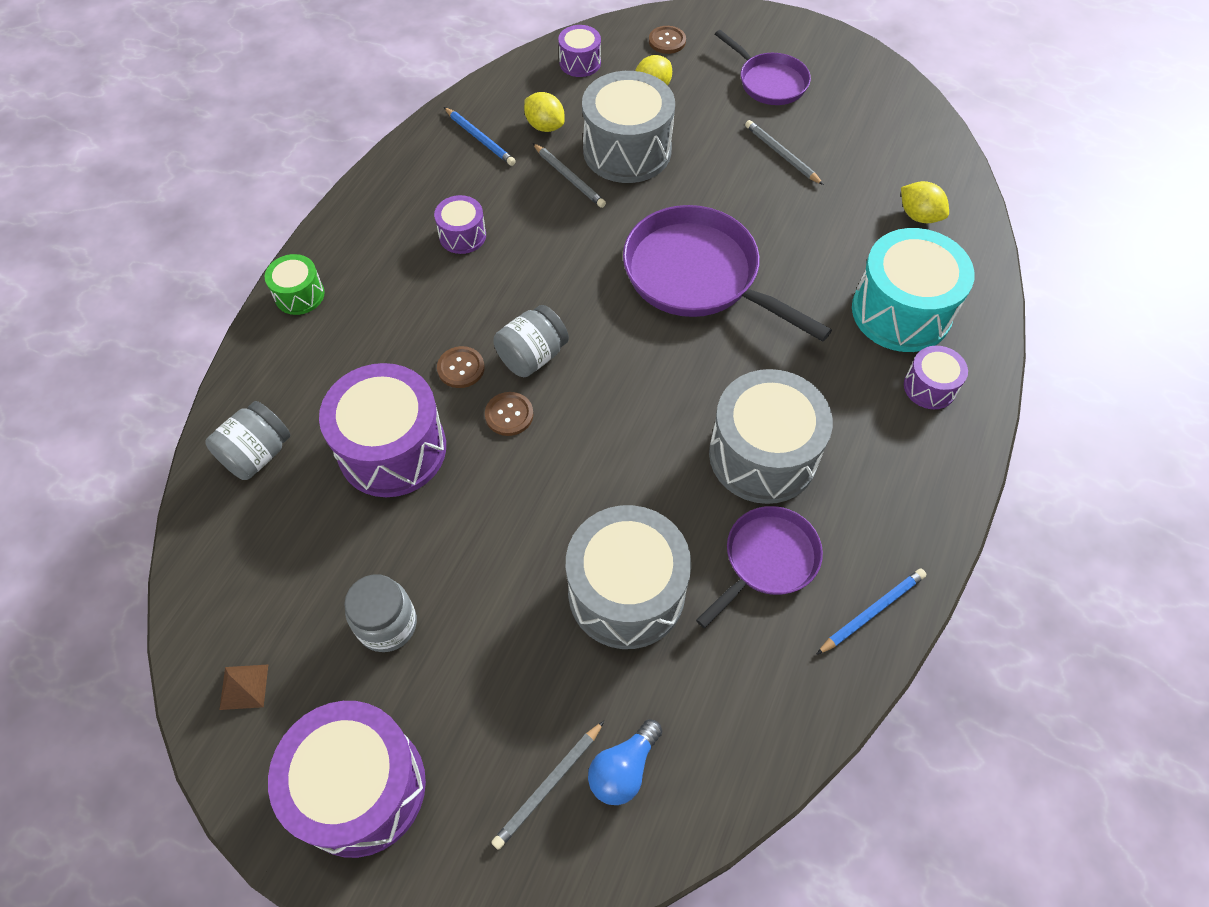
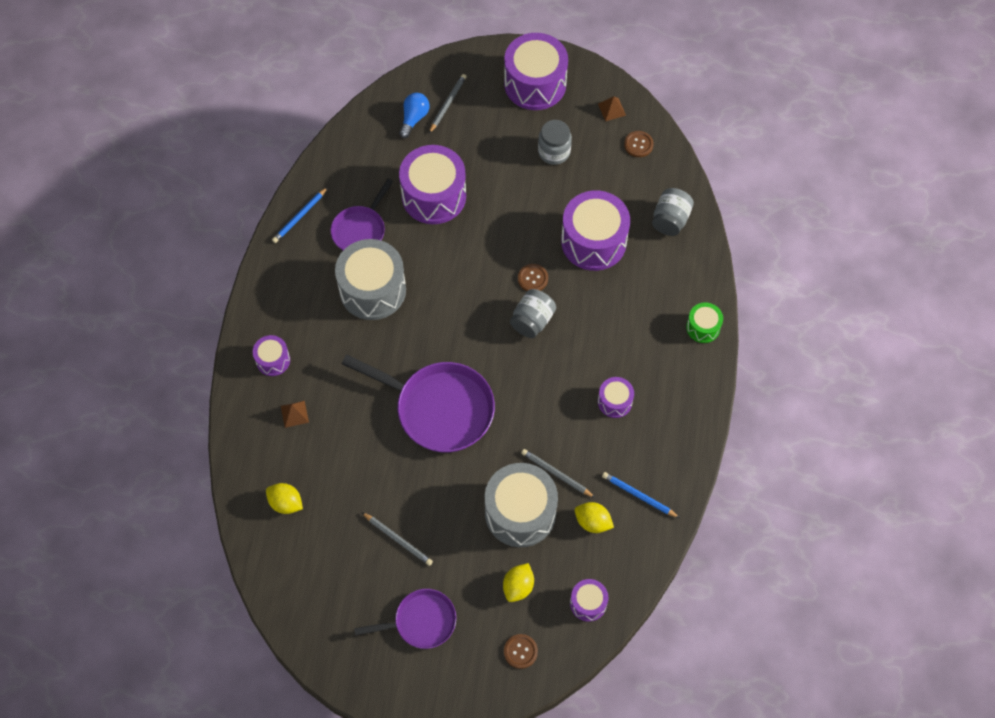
camera: 165 degrees right, 5 degrees up
brown button [437,346,485,388] -> brown button moved to [624,131,654,157]
grey drum [566,505,691,649] -> purple drum [399,145,466,224]
purple pan [715,30,811,105] -> purple pan turned 135 degrees clockwise [354,589,456,649]
turquoise drum [852,228,975,352] -> brown pyramid [281,401,309,428]

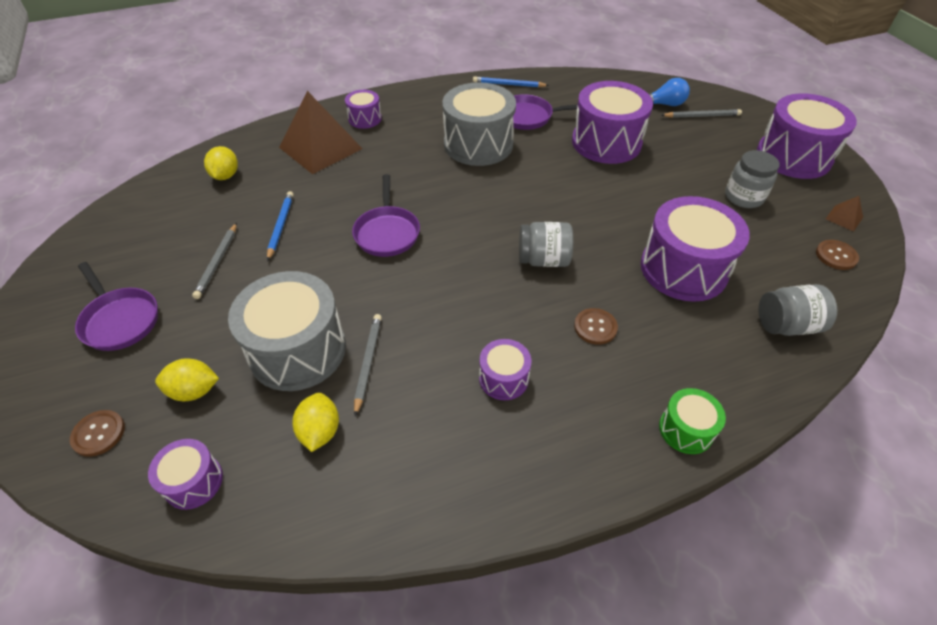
camera: 60 degrees right, 15 degrees down
brown pyramid [281,401,309,428] -> brown pyramid [279,91,362,174], size x2.43
purple pan [342,355,495,453] -> purple pan [352,174,420,257], size x0.59
brown button [518,264,548,291] -> brown button moved to [574,308,618,345]
blue pencil [602,472,680,518] -> blue pencil moved to [267,191,294,261]

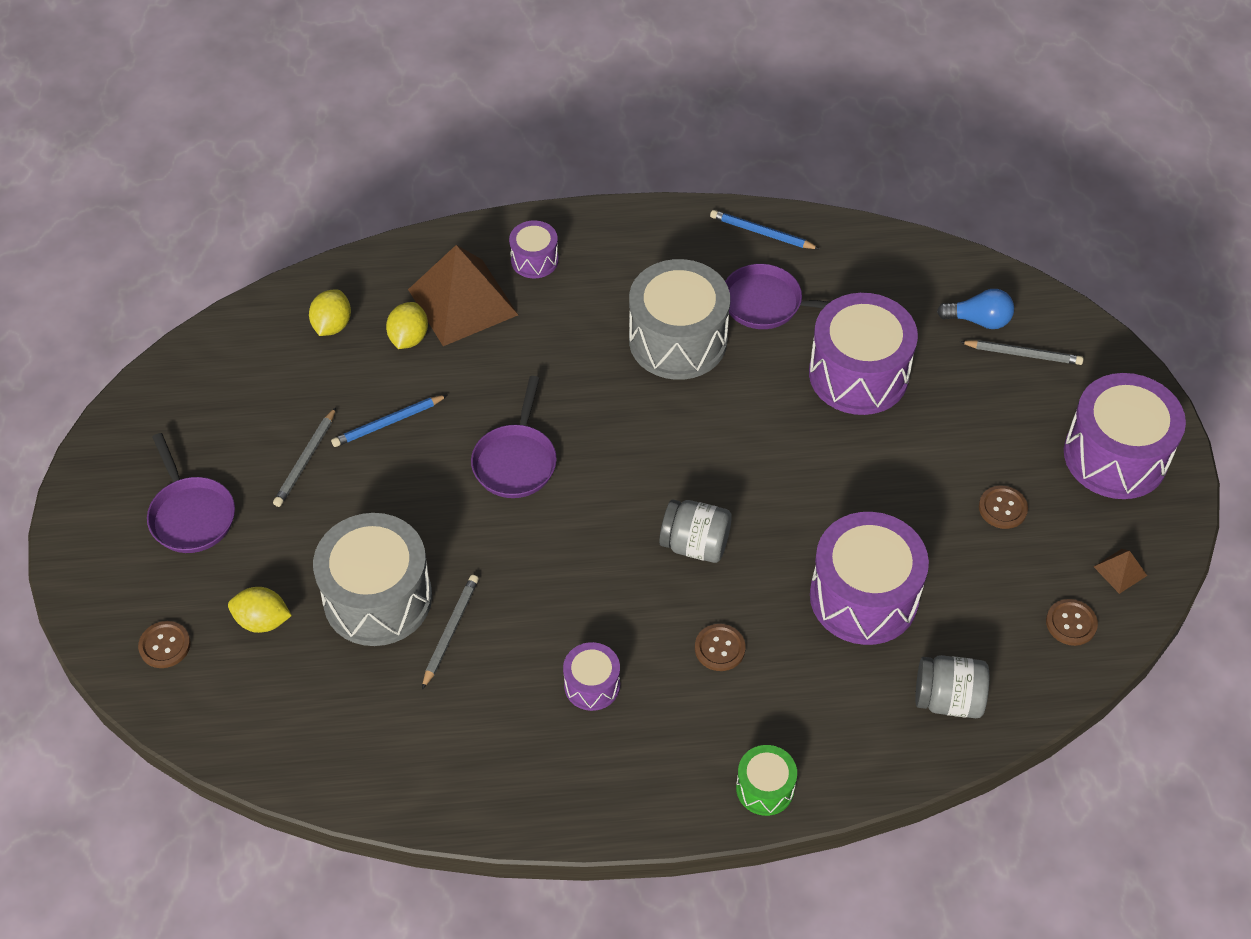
camera: 15 degrees right, 5 degrees up
purple drum [148,439,223,510] -> none
blue pencil [267,191,294,261] -> blue pencil turned 135 degrees counterclockwise [331,395,448,447]
yellow lemon [292,393,339,452] -> yellow lemon moved to [386,302,428,349]
grey jar [725,150,780,208] -> brown button [979,486,1028,529]

